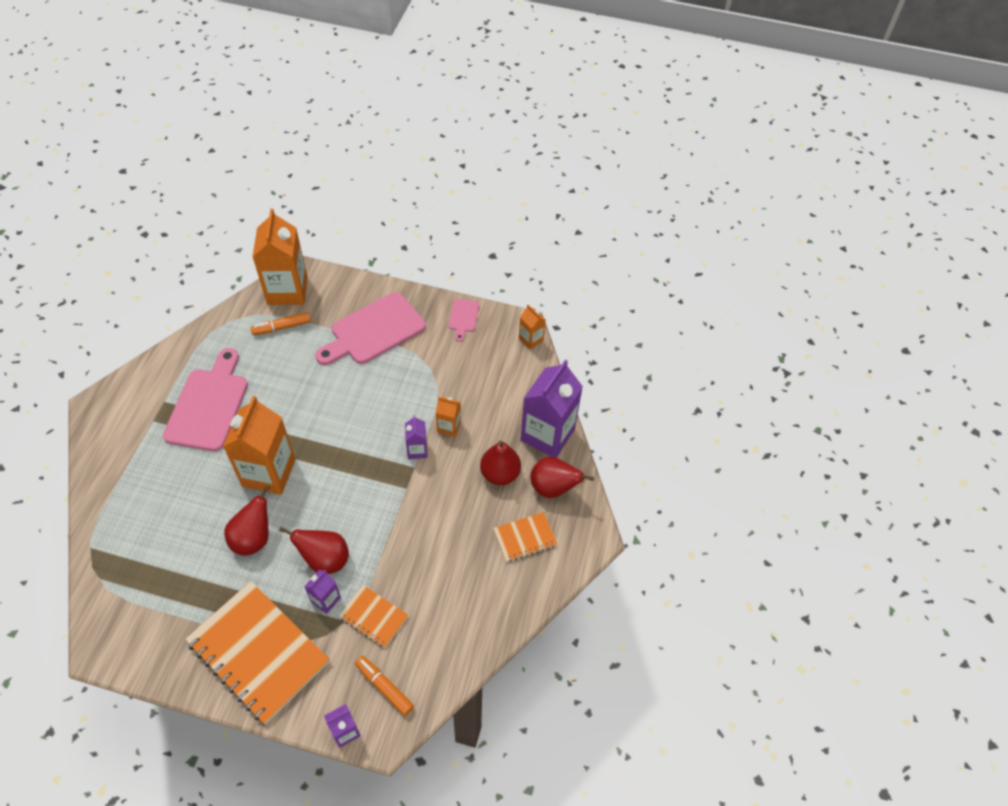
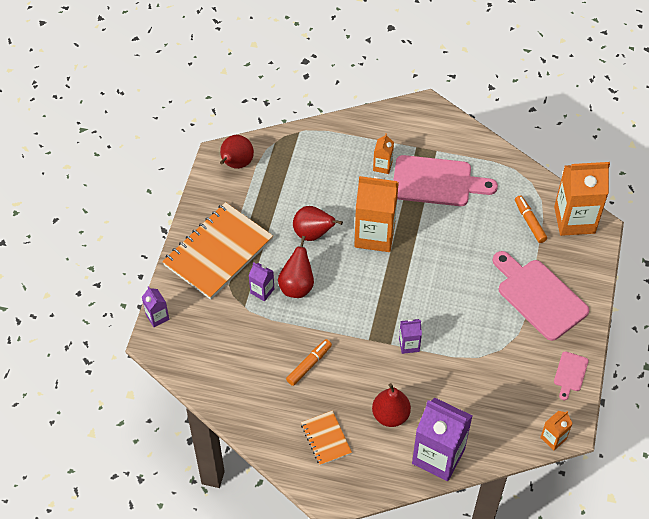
camera: 90 degrees right, 0 degrees up
orange notebook [339,585,409,648] -> none
orange marker [355,656,414,716] -> orange marker moved to [286,339,332,386]
orange carton [436,397,461,437] -> orange carton moved to [373,133,394,174]
pink cutting board [449,299,479,342] -> pink cutting board turned 75 degrees counterclockwise [554,351,589,400]
red pear [530,457,594,498] -> red pear moved to [220,135,254,169]

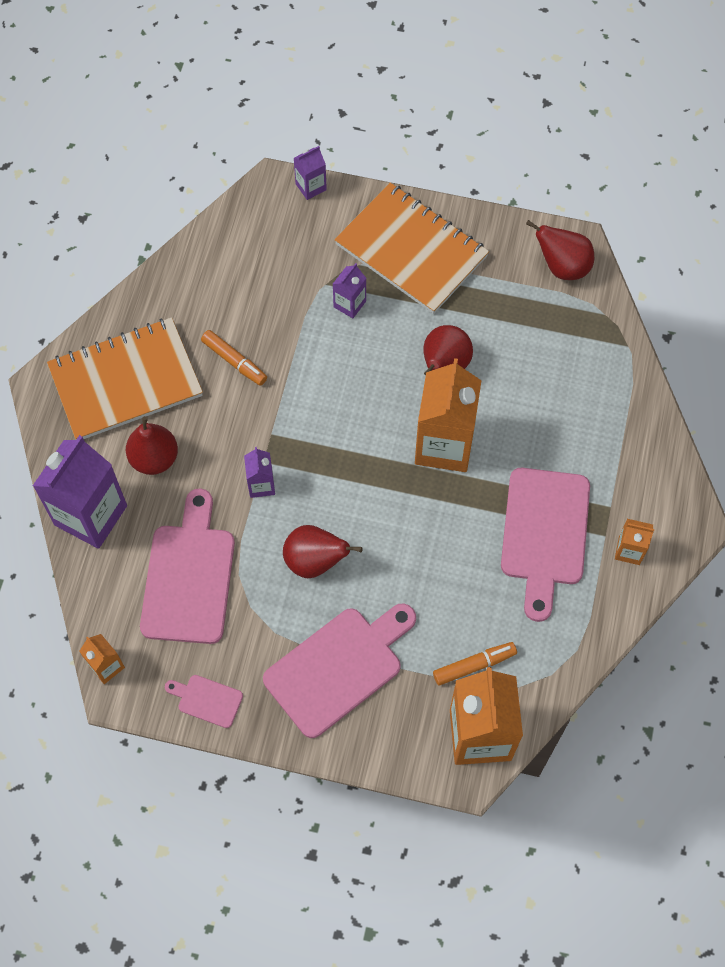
camera: 90 degrees right, 10 degrees up
red pear [278,236,314,298] -> red pear moved to [283,525,363,578]
orange notebook [301,410,352,466] -> orange notebook [47,317,203,439], size x2.05
orange carton [373,133,394,174] -> orange carton moved to [615,519,654,565]
none -> pink cutting board [140,489,235,644]

